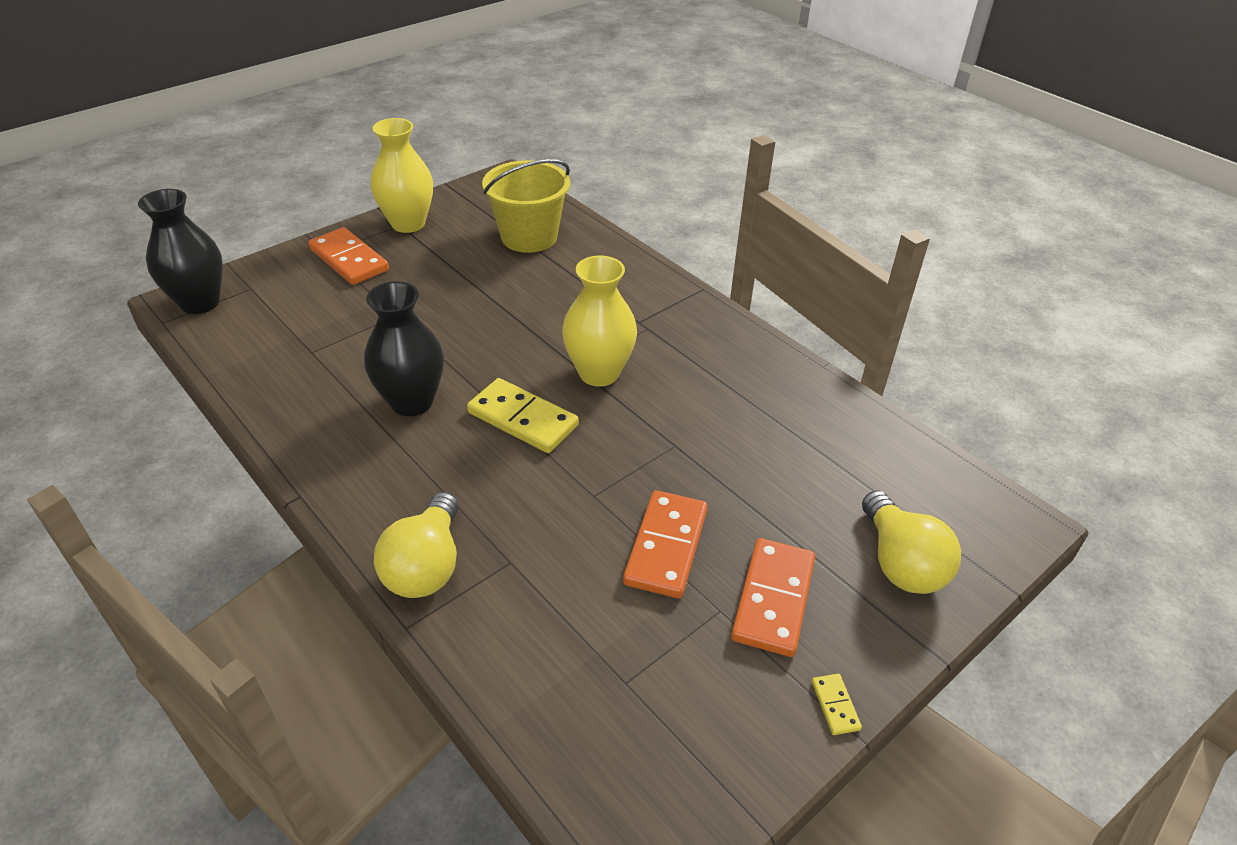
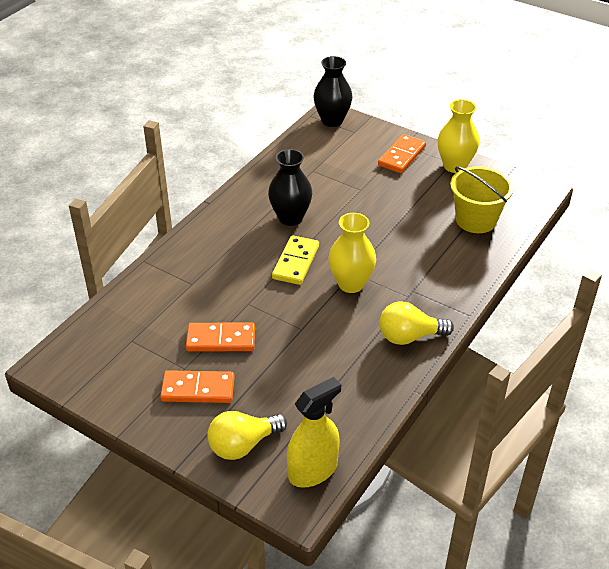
camera: 75 degrees right, 0 degrees up
yellow light bulb [374,492,459,598] -> yellow light bulb moved to [379,301,454,345]
yellow domino [812,674,862,735] -> none
none -> yellow spray bottle [287,377,341,488]

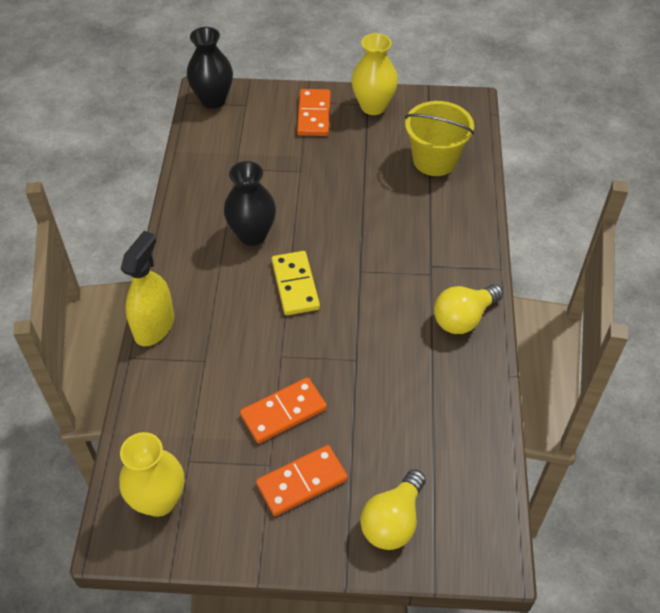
camera: 30 degrees left, 10 degrees up
yellow spray bottle [287,377,341,488] -> yellow spray bottle moved to [121,231,174,346]
yellow vase [328,213,376,293] -> yellow vase moved to [119,432,184,517]

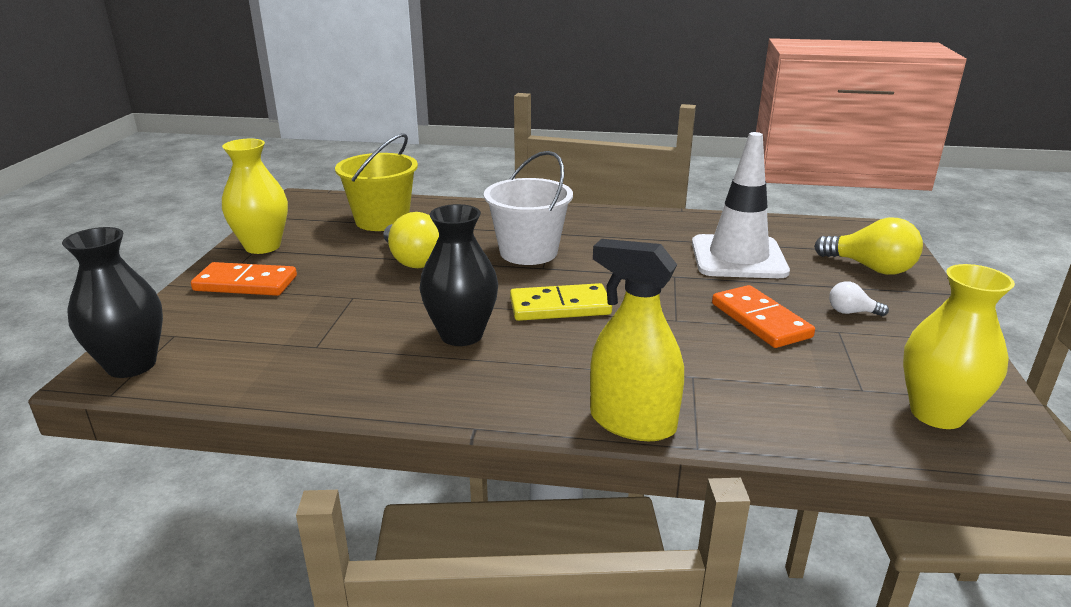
camera: 85 degrees left, 25 degrees down
orange domino [256,445,348,516] -> white light bulb [829,281,889,316]
yellow light bulb [434,284,503,334] -> yellow light bulb moved to [384,212,439,268]
none -> white bucket [484,151,573,265]
none -> white traffic cone [692,132,790,278]

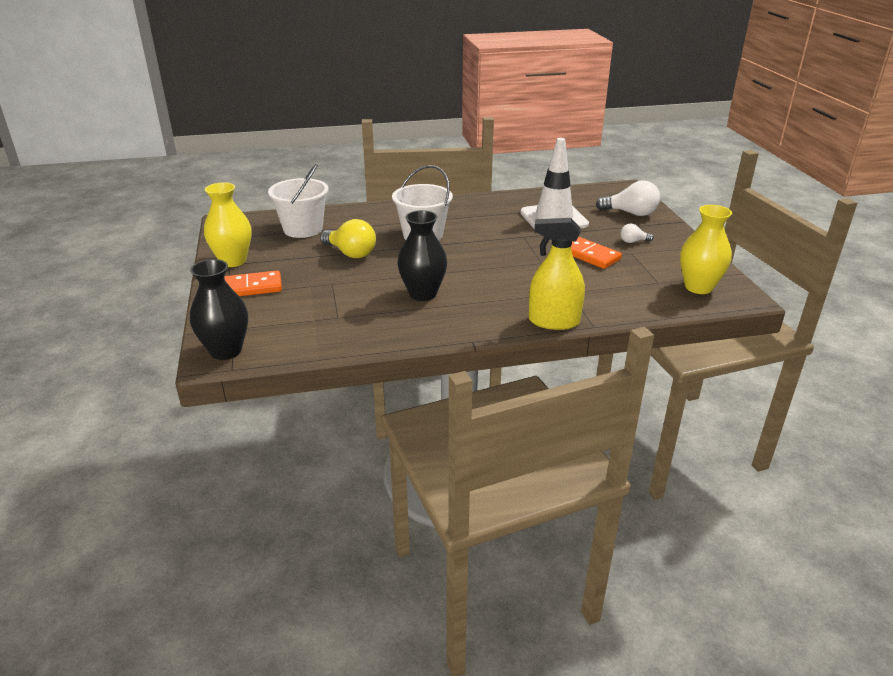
camera: 20 degrees left, 5 degrees up
yellow bucket [335,133,418,231] -> white bucket [268,164,329,238]
yellow domino [510,283,612,321] -> none
yellow light bulb [814,218,923,275] -> white light bulb [596,180,660,216]

